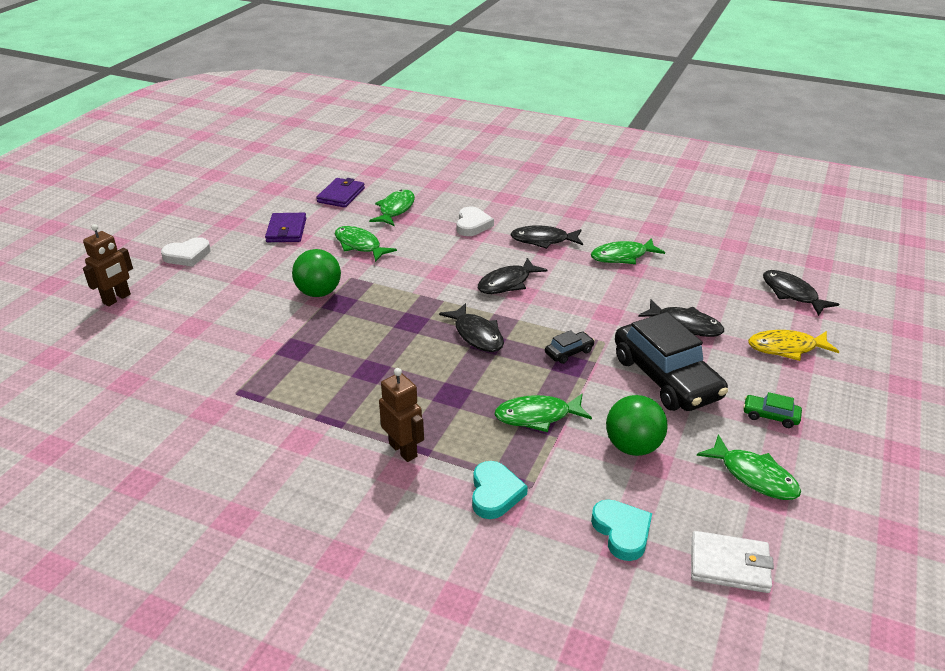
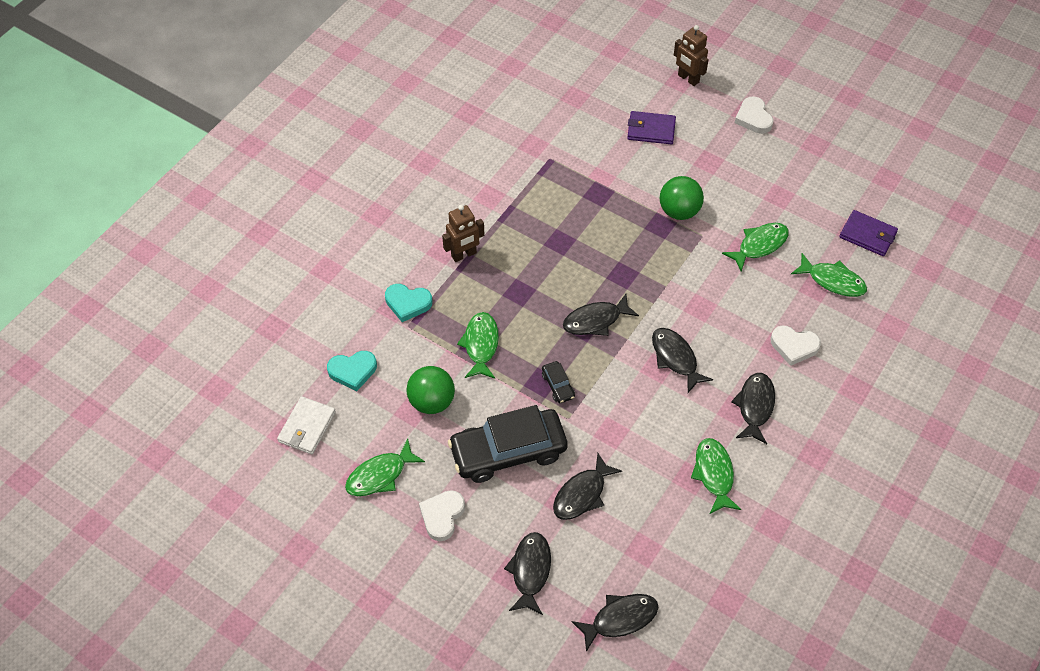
camera: 100 degrees right, 20 degrees up
purple wallet [265,213,306,242] -> purple wallet moved to [627,111,676,144]
green car [743,392,802,428] -> white heart [419,490,465,541]
yellow fish [748,330,839,361] -> black fish [504,532,551,615]

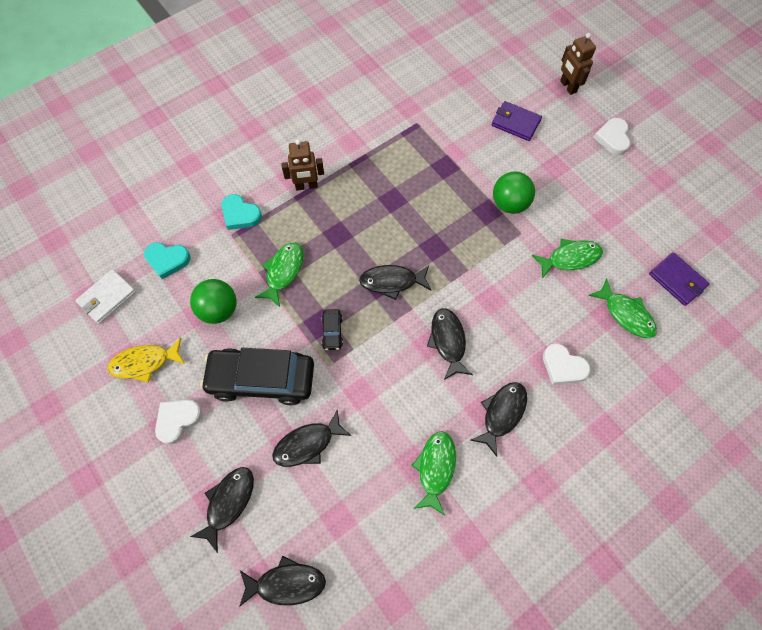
camera: 20 degrees right, 10 degrees up
green fish [345,439,425,496] -> yellow fish [107,338,186,383]

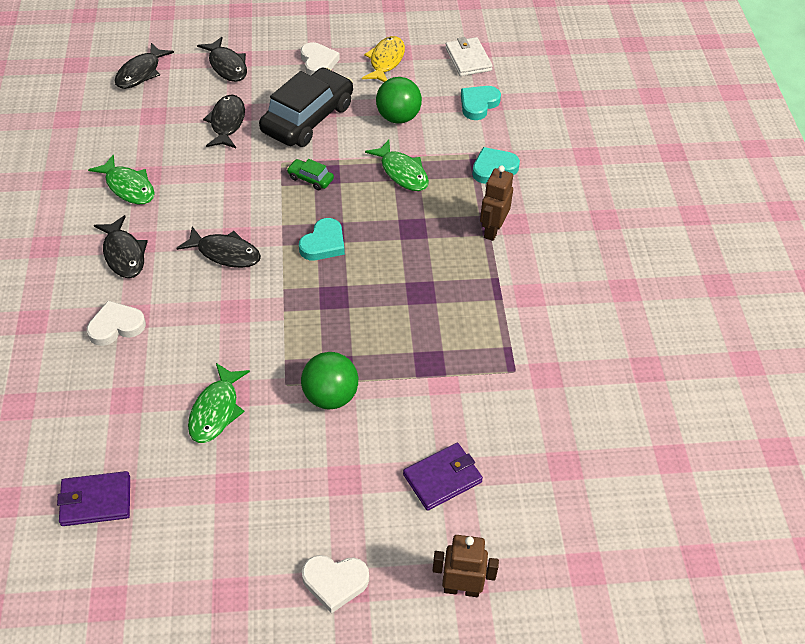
camera: 120 degrees right, 15 degrees down
black car [322,309,343,350] -> green car [287,159,334,190]
black fish [359,265,431,300] -> turquoise heart [299,218,345,260]
green fish [588,279,657,338] -> none
white heart [594,118,631,155] -> white heart turned 150 degrees clockwise [302,555,369,614]

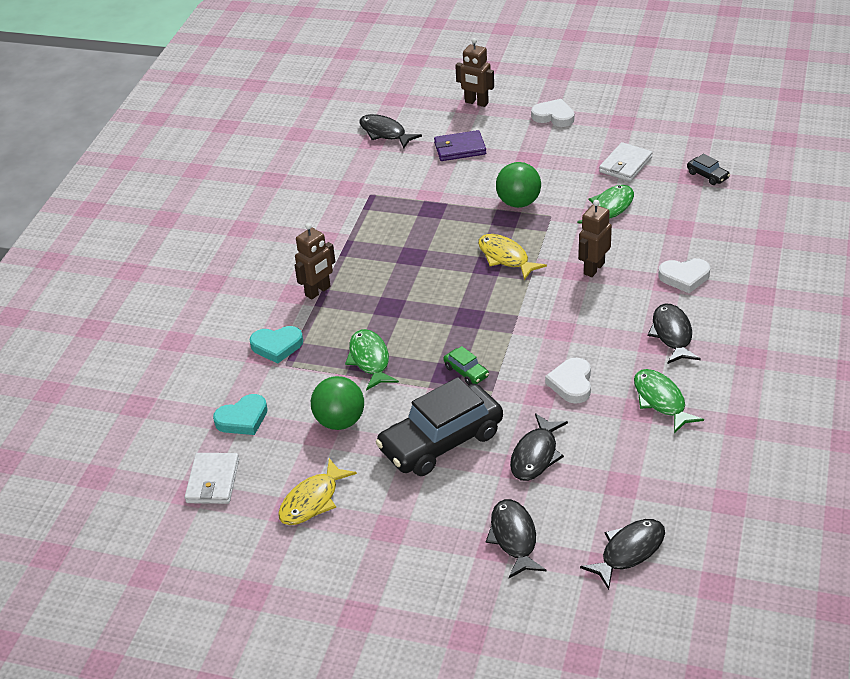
camera: 155 degrees left, 10 degrees down
purple wallet [57,471,130,526] -> black car [687,154,730,185]
black fish [176,226,261,268] -> black fish moved to [359,114,422,148]
turquoise heart [299,218,345,260] -> none
white heart [301,42,340,76] -> white heart moved to [545,358,591,404]
none -> yellow fish [478,234,547,280]
none -> brown robot [579,200,612,277]
none -> white wallet [599,142,652,182]

